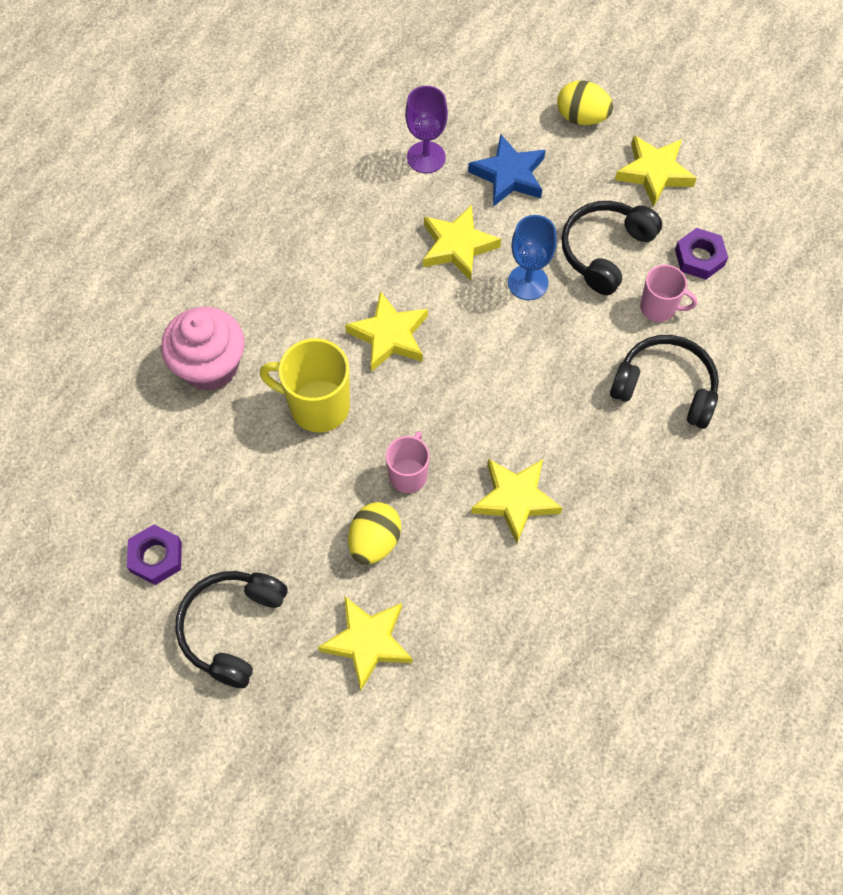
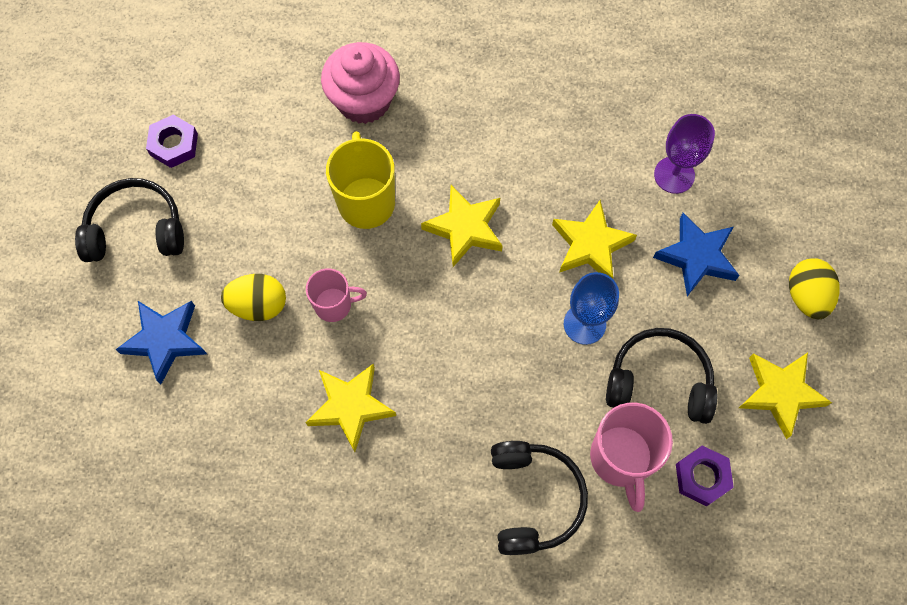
camera: 65 degrees right, 5 degrees up
yellow star [318,596,413,690] -> blue star [115,301,207,384]
pink mug [640,265,697,322] -> pink mug [590,403,673,512], size x1.61

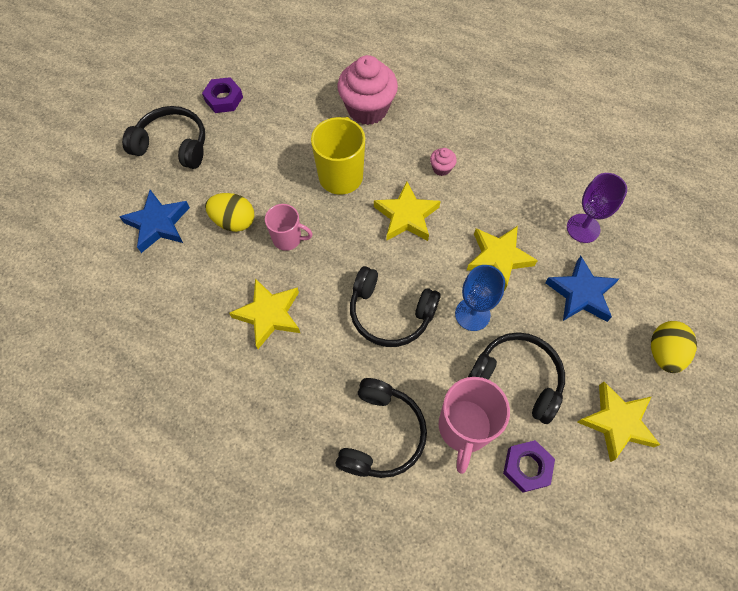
camera: 20 degrees right, 5 degrees down
none -> black headphones [350,266,441,347]
none -> pink cupcake [430,148,457,176]

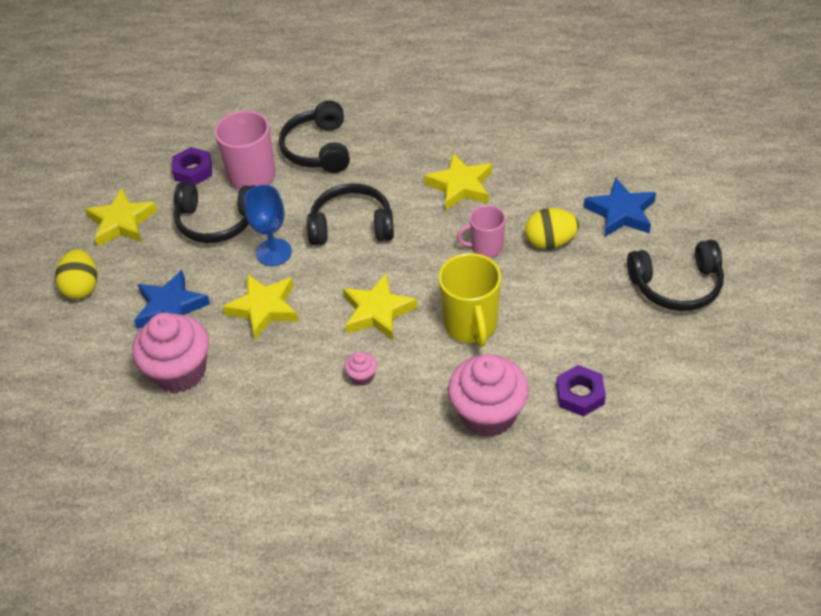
camera: 160 degrees right, 15 degrees down
purple nut [202,77,243,113] -> purple nut moved to [556,365,606,417]
purple goblet [567,173,627,243] -> pink cupcake [132,313,209,393]

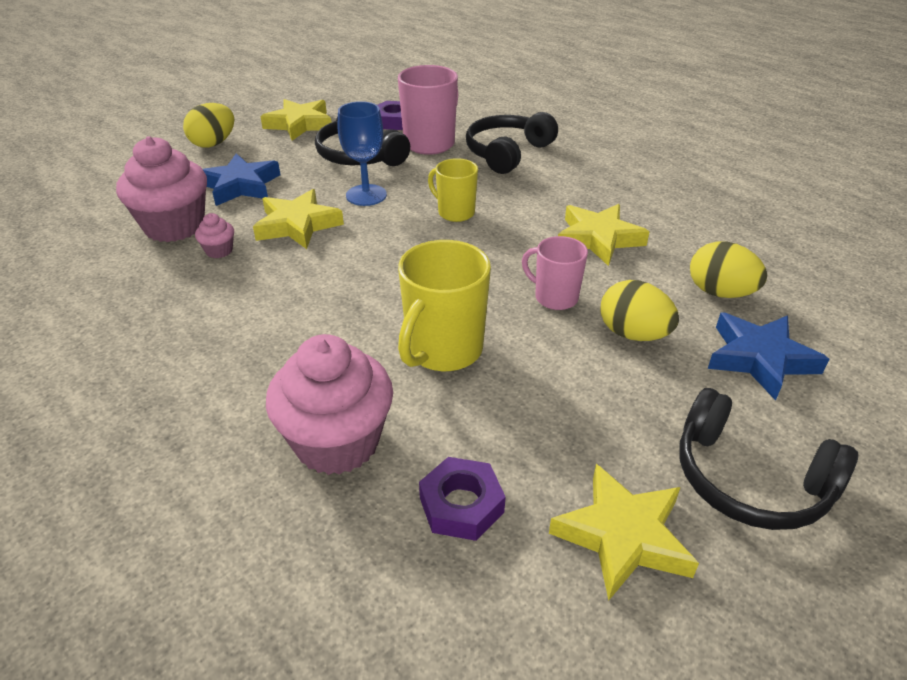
camera: 40 degrees right, 10 degrees down
black headphones [307,184,394,245] -> yellow mug [428,158,478,222]
yellow star [343,274,418,340] -> yellow star moved to [549,464,699,601]
pink cupcake [344,352,377,386] -> pink cupcake moved to [195,213,234,258]
none -> yellow egg [690,242,767,298]

